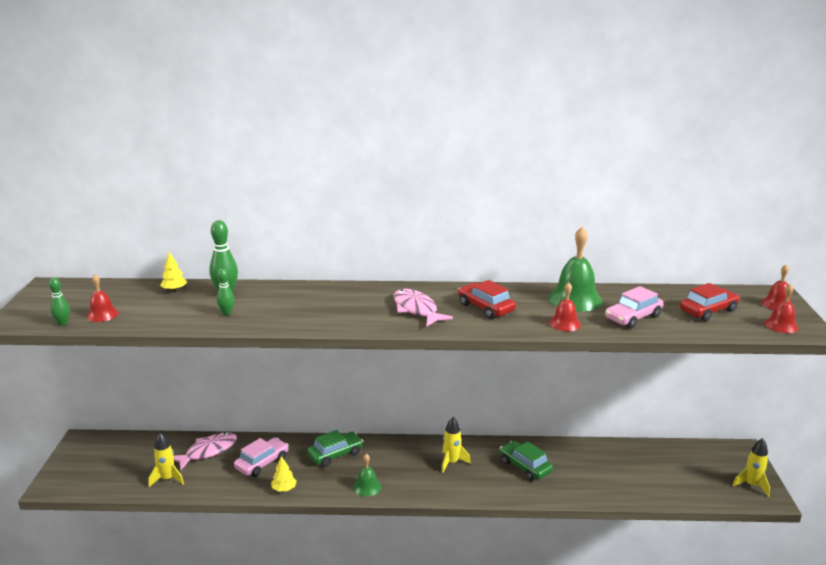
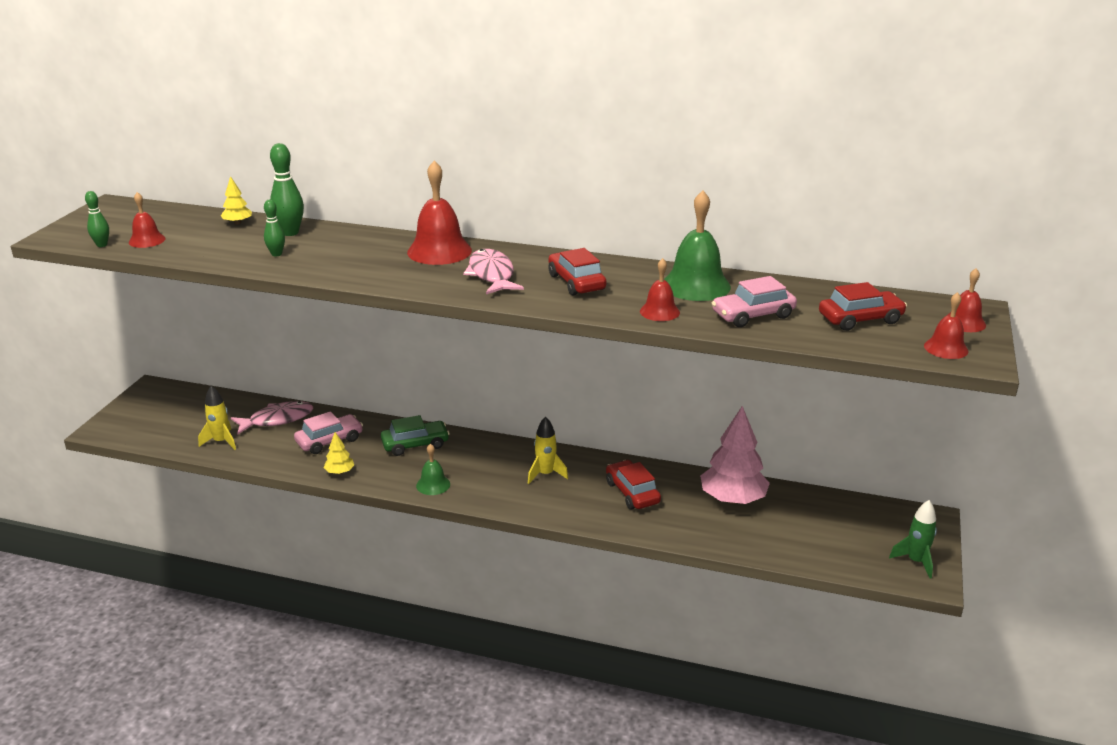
camera: 15 degrees right, 5 degrees up
green car [500,441,553,481] -> red car [606,460,661,509]
yellow rocket [732,438,770,497] -> green rocket [889,500,937,578]
none -> red bell [407,161,472,265]
none -> pink tree [700,406,770,504]

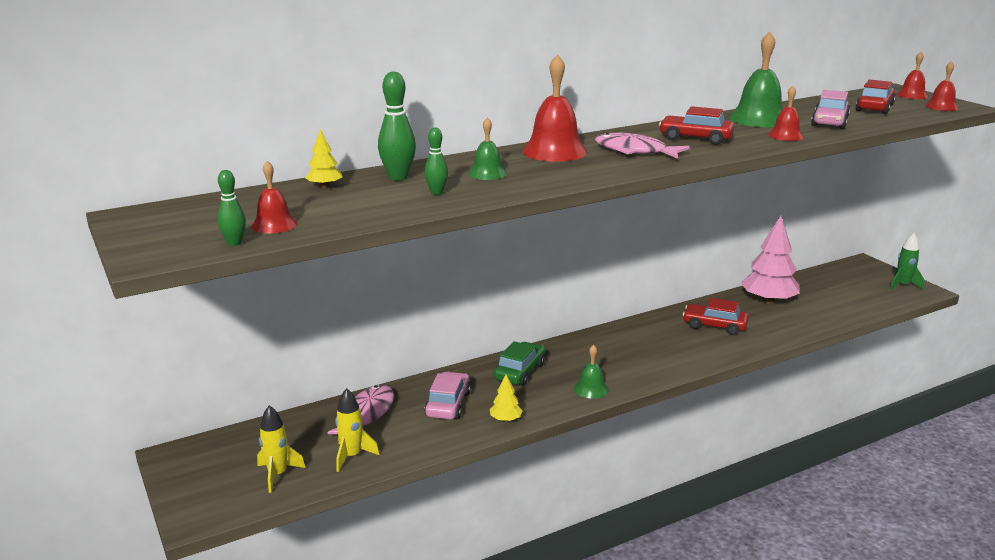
camera: 45 degrees left, 5 degrees down
yellow rocket [528,416,568,484] -> yellow rocket moved to [257,405,305,493]
none -> green bell [468,117,507,180]

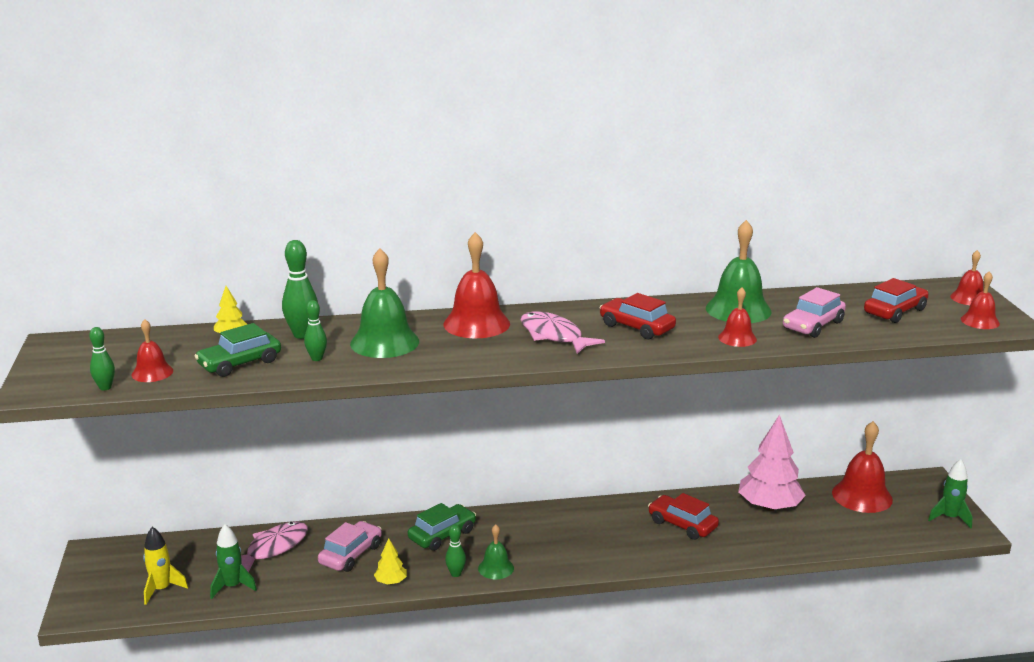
camera: 20 degrees right, 0 degrees up
yellow rocket [335,388,379,472] -> green rocket [210,524,257,599]
green bell [468,117,507,180] -> green bell [350,248,419,358], size x1.80
none -> green car [195,323,281,377]
none -> green bowling pin [445,525,466,577]
none -> red bell [832,421,893,513]

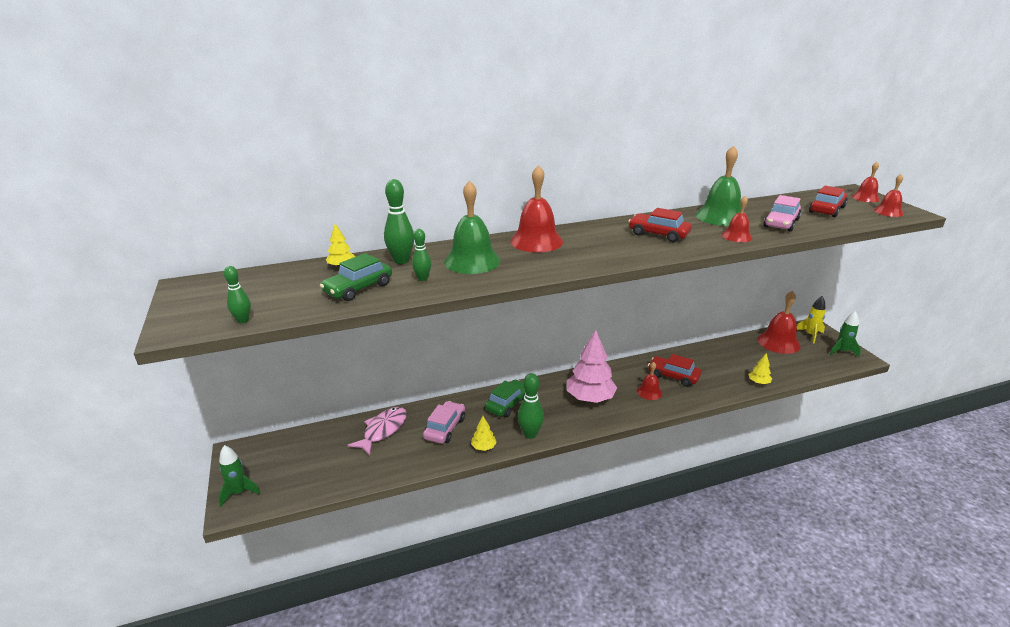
camera: 10 degrees left, 5 degrees up
red bell [132,319,173,382] -> red bell moved to [637,362,662,400]
yellow rocket [143,527,188,605] -> yellow rocket moved to [797,296,826,343]
green rocket [210,524,257,599] -> green rocket moved to [218,445,260,507]
green bowling pin [445,525,466,577] -> green bowling pin [518,373,544,439], size x1.66
green bell [478,524,514,579] -> none
pink fish [521,311,605,354] -> none
pink tree [738,415,806,511] -> pink tree moved to [567,330,617,403]
none -> yellow tree [749,353,772,384]

